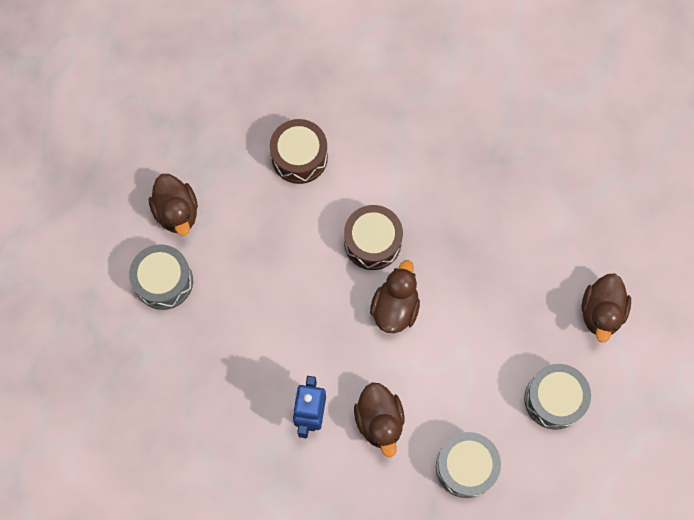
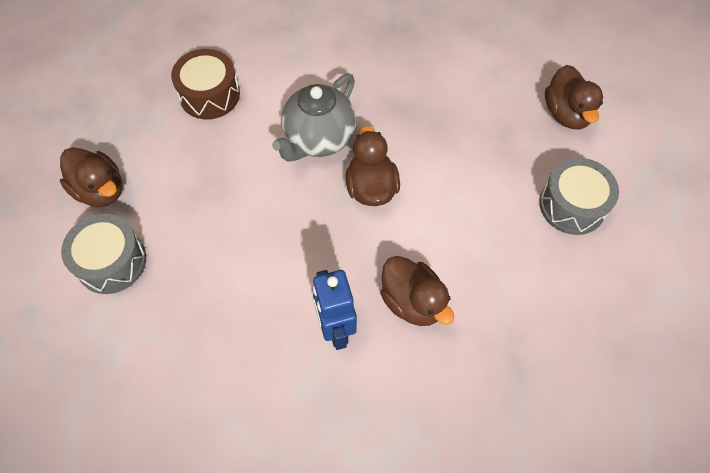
camera: 25 degrees left, 10 degrees down
brown drum [344,205,403,270] -> grey teapot [272,73,356,162]
grey drum [436,432,501,498] -> none

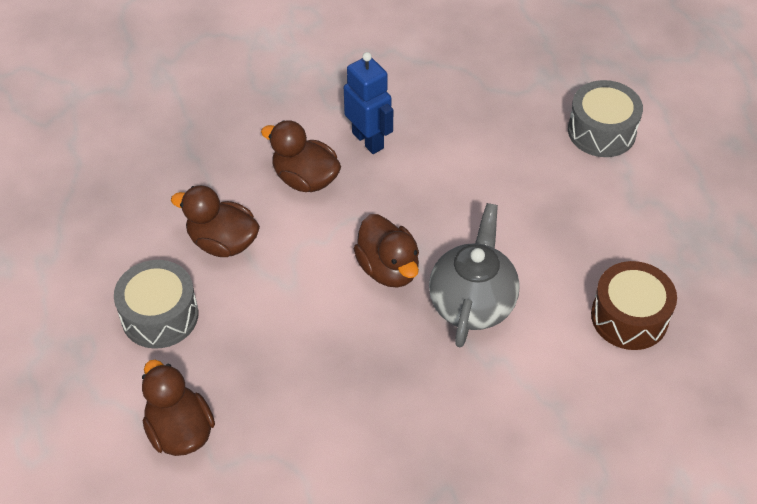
camera: 160 degrees right, 10 degrees down
brown duck [60,147,122,207] -> brown duck moved to [171,185,260,257]

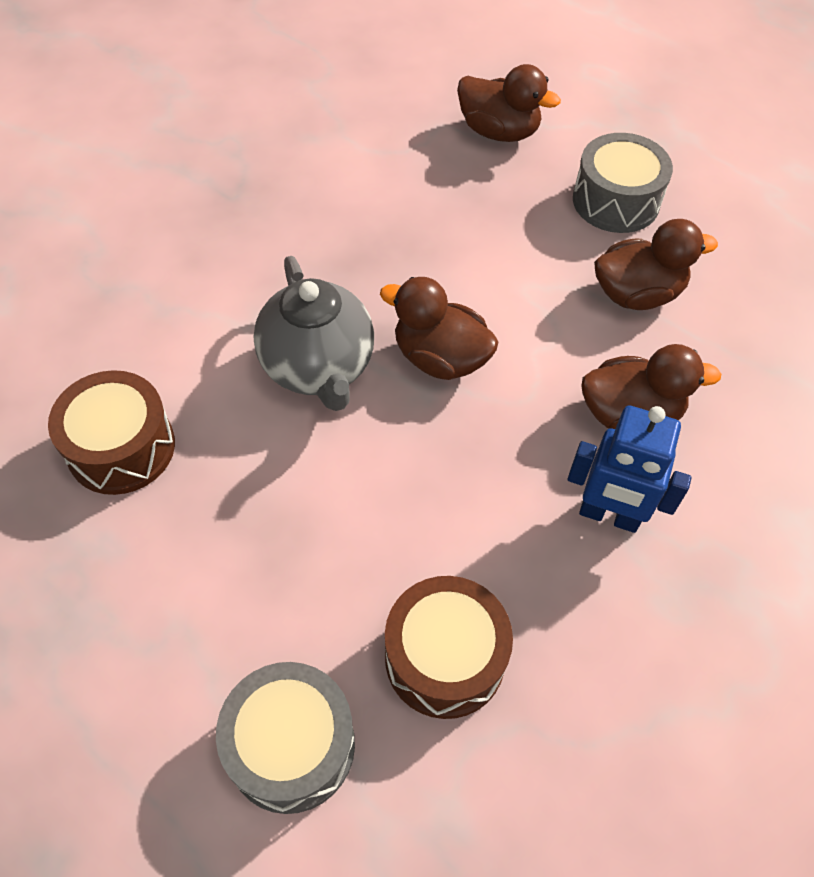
camera: 145 degrees right, 5 degrees up
none -> brown drum [385,576,513,719]

